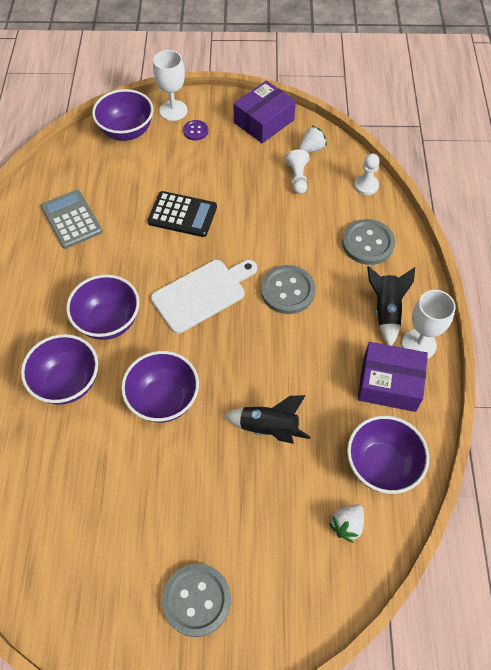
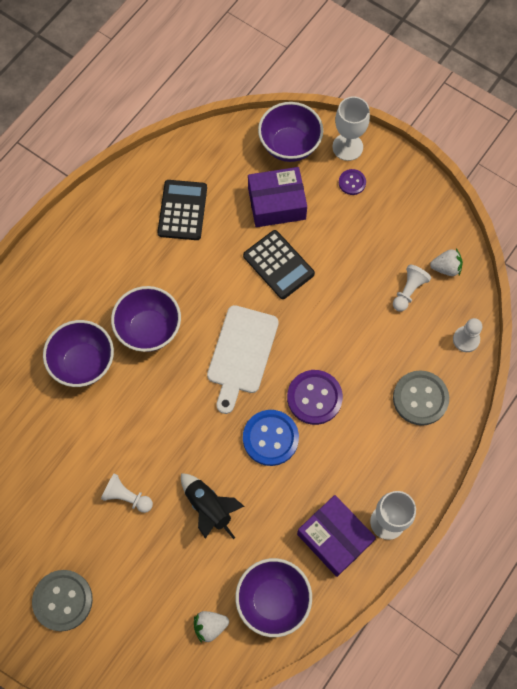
camera: 35 degrees right, 10 degrees up
grey calculator [41,190,102,249] -> black calculator [157,180,207,240]
purple bowl [121,351,199,423] -> none
white cutting board [151,260,257,333] -> white cutting board turned 105 degrees clockwise [207,305,279,414]
purple box [233,80,296,143] -> purple box moved to [248,167,307,227]
grey button [261,265,315,314] -> purple button [287,370,343,425]
black rocket [367,266,415,346] -> none
none -> white pawn [101,473,153,513]
none -> blue button [243,410,299,466]

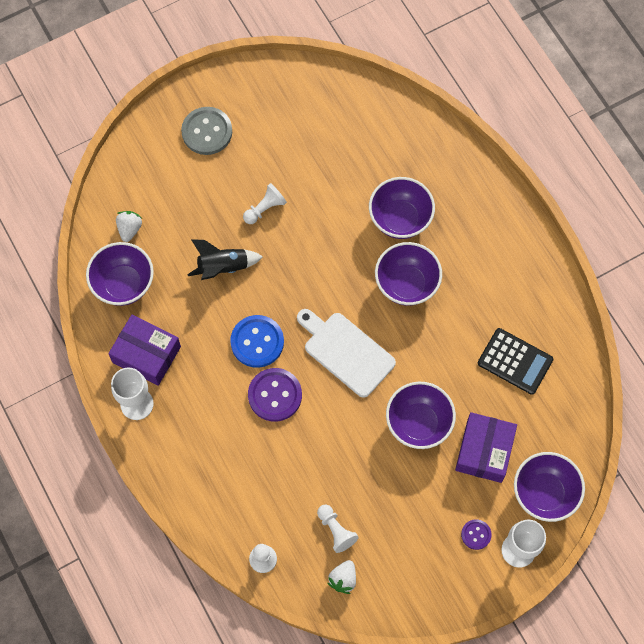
camera: 115 degrees right, 0 degrees up
black calculator [243,230,315,299] -> purple bowl [386,382,456,449]
purple box [297,495,376,577] -> purple box turned 45 degrees clockwise [108,315,181,386]
grey button [393,370,449,426] -> none

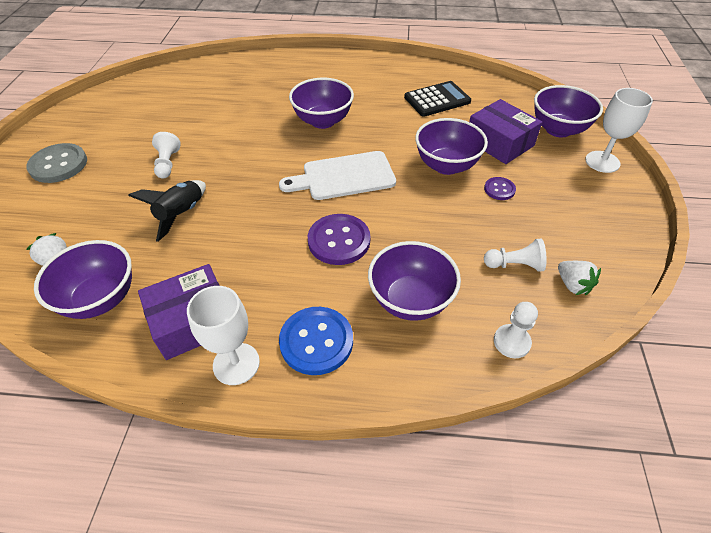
camera: 55 degrees left, 20 degrees down
blue button [230,315,284,368] -> blue button moved to [279,307,353,375]
purple bowl [369,177,435,239] -> purple bowl moved to [368,241,461,321]
purple button [461,519,492,550] -> purple button moved to [484,177,516,200]

